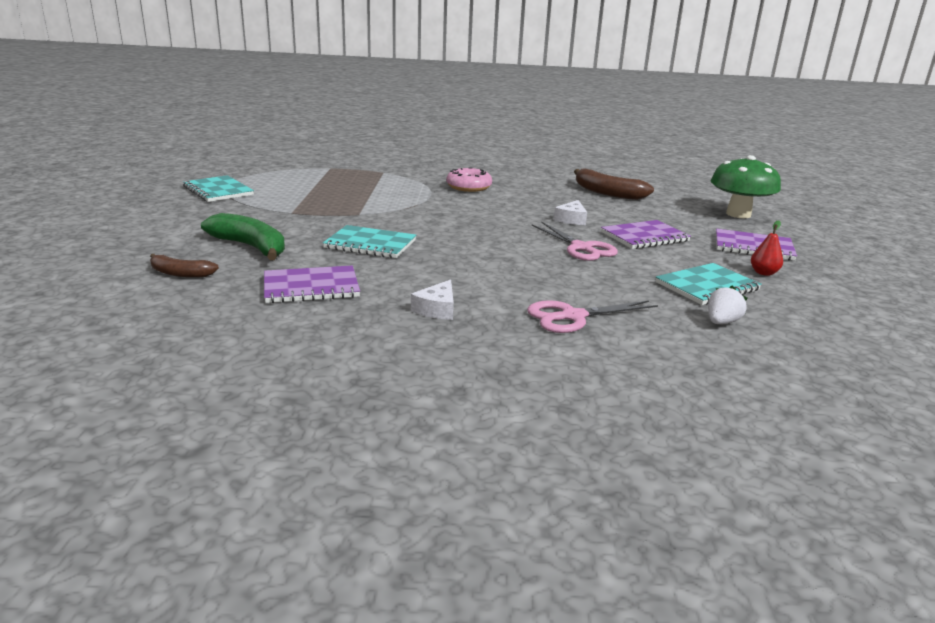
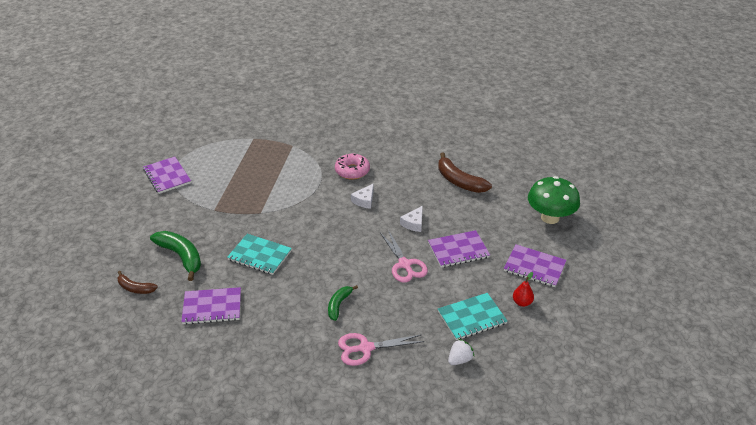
camera: 10 degrees right, 15 degrees up
turquoise notebook [183,175,254,202] -> purple notebook [143,157,191,194]
white cheese [411,279,454,320] -> white cheese moved to [351,184,374,209]
none -> green banana [328,285,358,321]

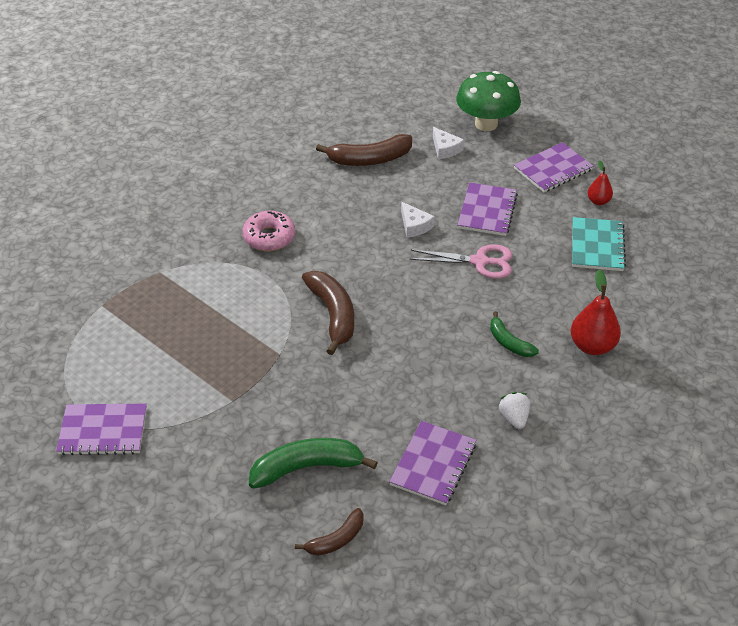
camera: 60 degrees left, 5 degrees up
turquoise notebook [227,234,292,275] -> none
pink scissors [338,333,424,366] -> red pear [571,269,621,355]
white cheese [351,184,374,209] -> white cheese moved to [433,127,464,159]
white strawberry [448,339,474,365] -> white strawberry moved to [498,392,530,429]
none -> brown banana [302,271,354,355]

